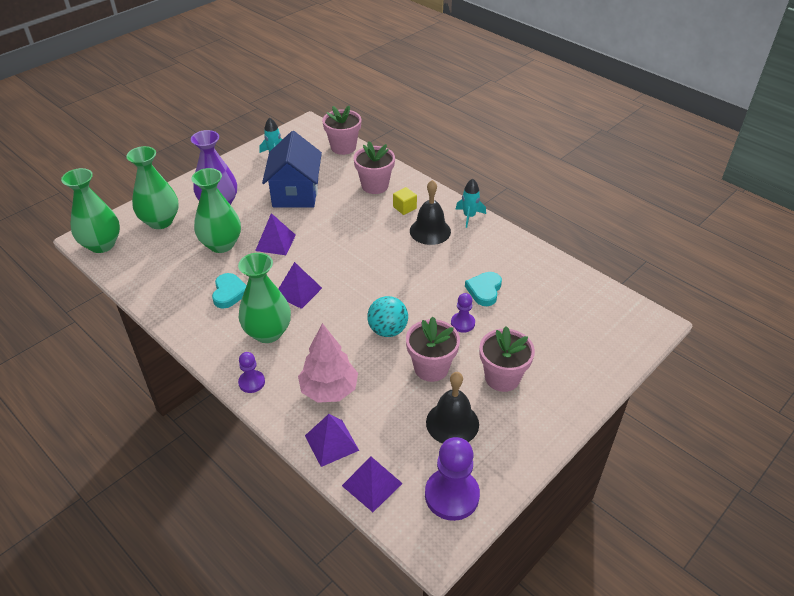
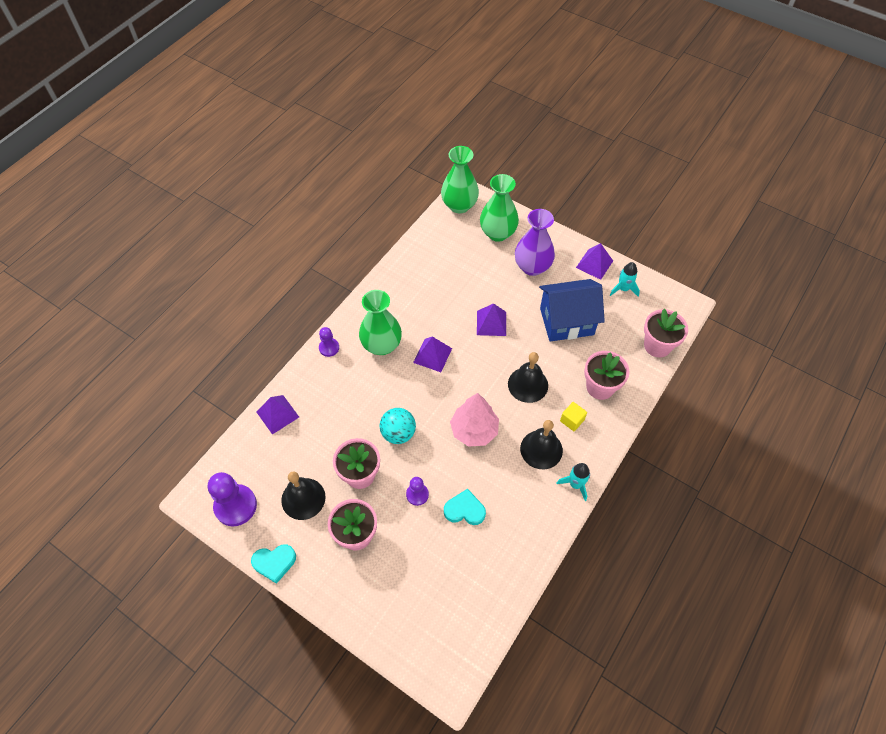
camera: 80 degrees right, 15 degrees up
green vase [191,168,241,253] -> none
turquoise heart [212,273,247,309] -> turquoise heart moved to [251,545,296,584]
pink tree [298,323,358,403] -> pink tree moved to [450,393,499,447]
purple pyramid [342,457,403,512] -> purple pyramid moved to [576,243,613,280]
none -> black bell [508,352,548,403]

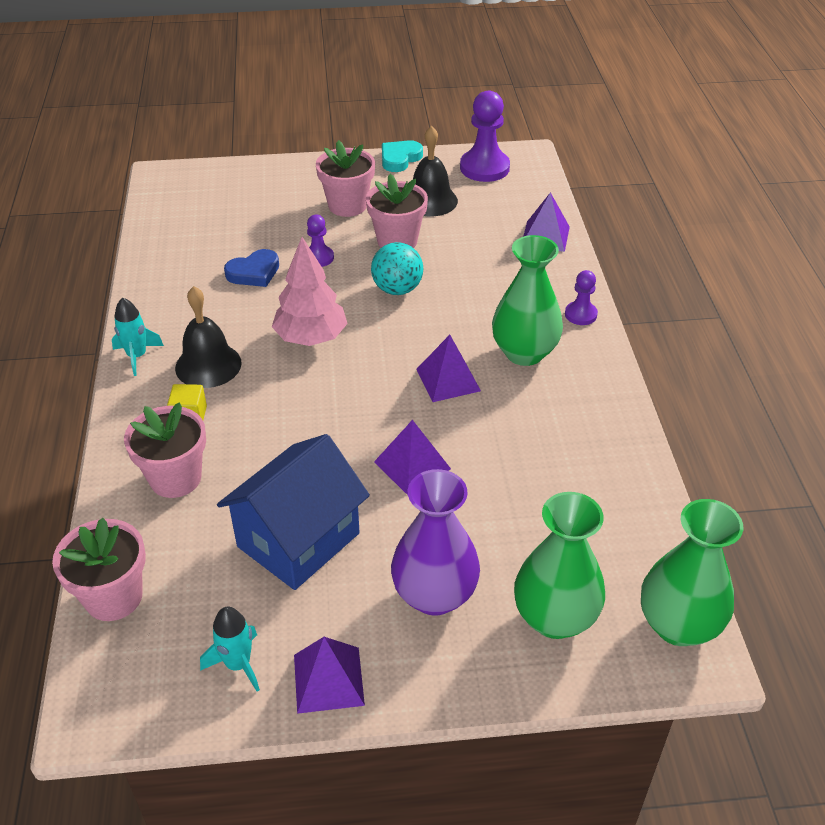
camera: 140 degrees right, 15 degrees down
turquoise heart [444,489,486,525] -> blue heart [224,249,279,287]
black bell [508,352,548,403] -> none

